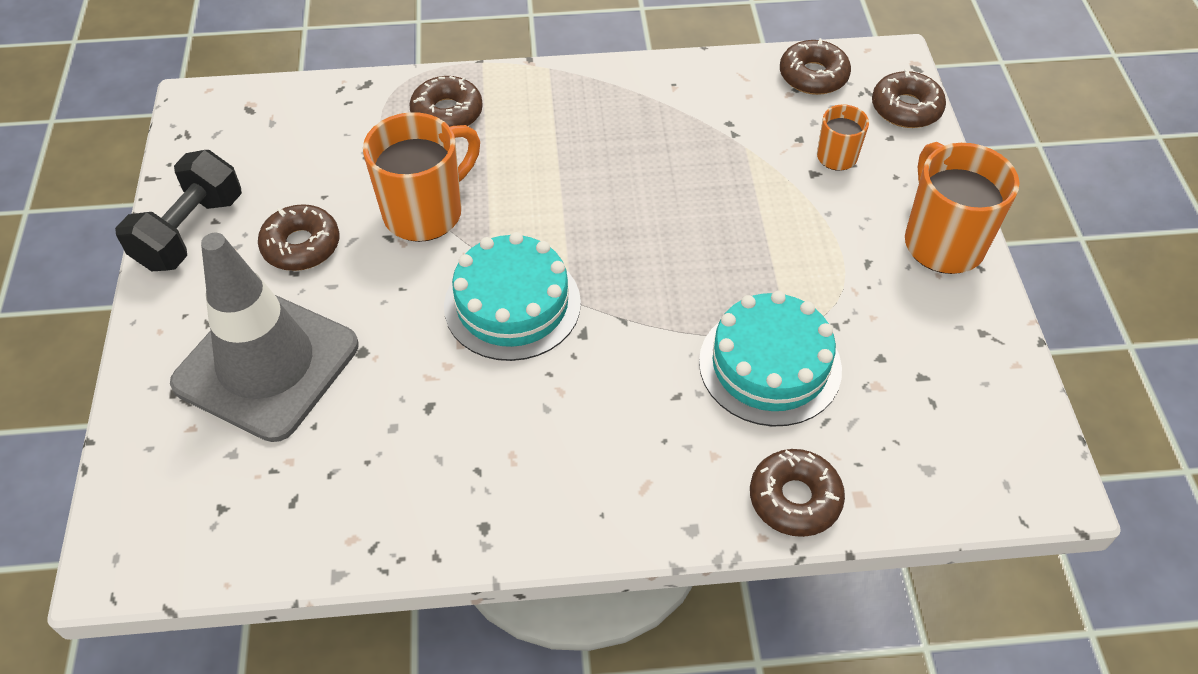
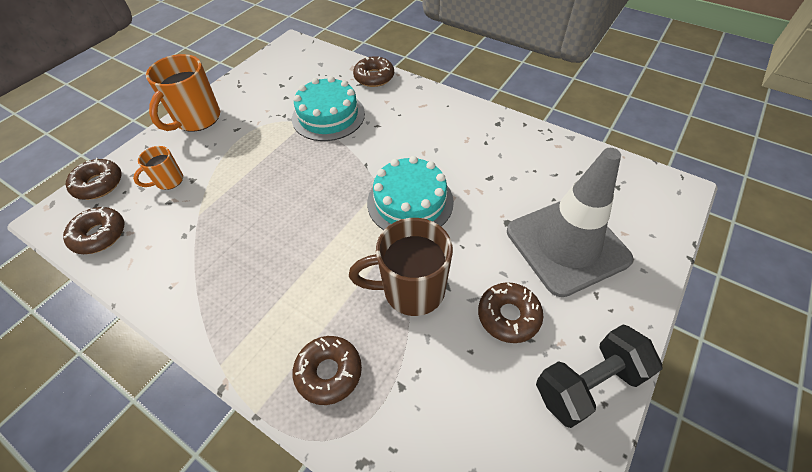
camera: 140 degrees left, 0 degrees up
orange mug [363,112,480,242] -> brown mug [349,218,453,316]

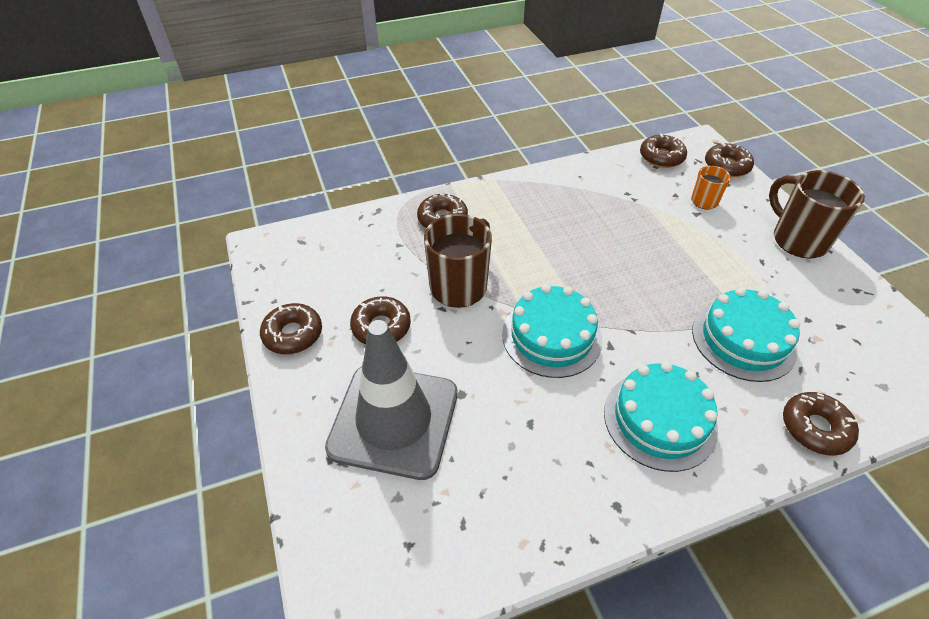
camera: 125 degrees right, 5 degrees down
orange mug [146,54,220,132] -> brown mug [769,170,865,259]
black dumbbell [536,324,662,428] -> brown donut [260,303,322,354]
none -> turquoise cake [604,362,718,472]

